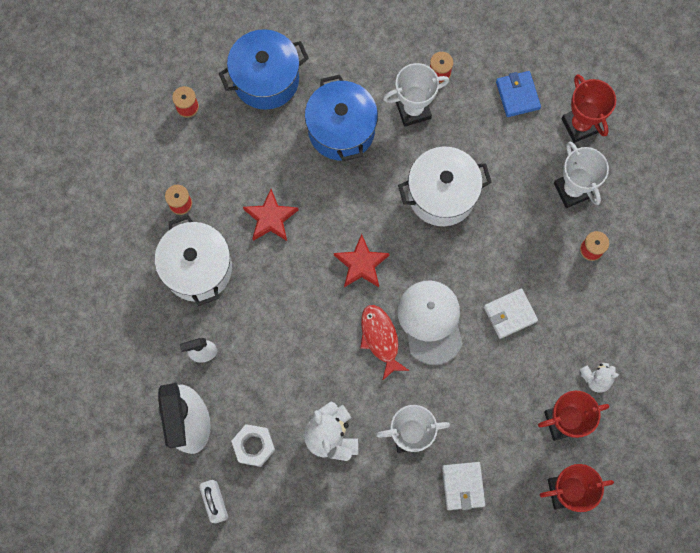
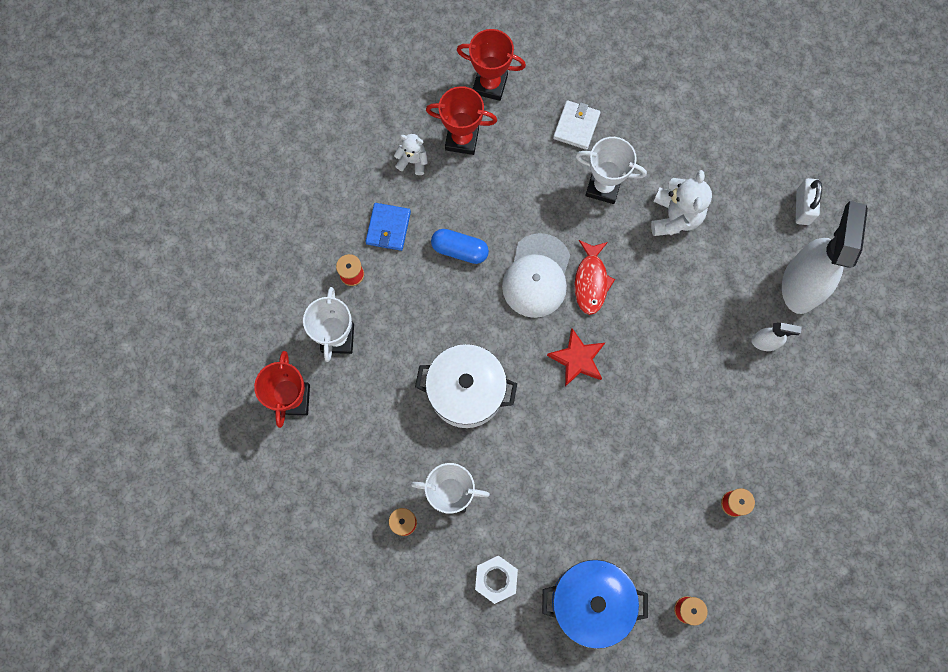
camera: 155 degrees left, 0 degrees up
white pot [155,215,232,306] -> none
white nut [231,424,275,467] -> white nut moved to [475,555,518,604]
red star [243,189,299,241] -> none
blue pot [305,74,378,161] -> none
white wallet [484,288,538,339] -> blue capsule [431,229,489,264]
blue wallet [496,71,541,117] -> blue wallet moved to [365,203,411,251]

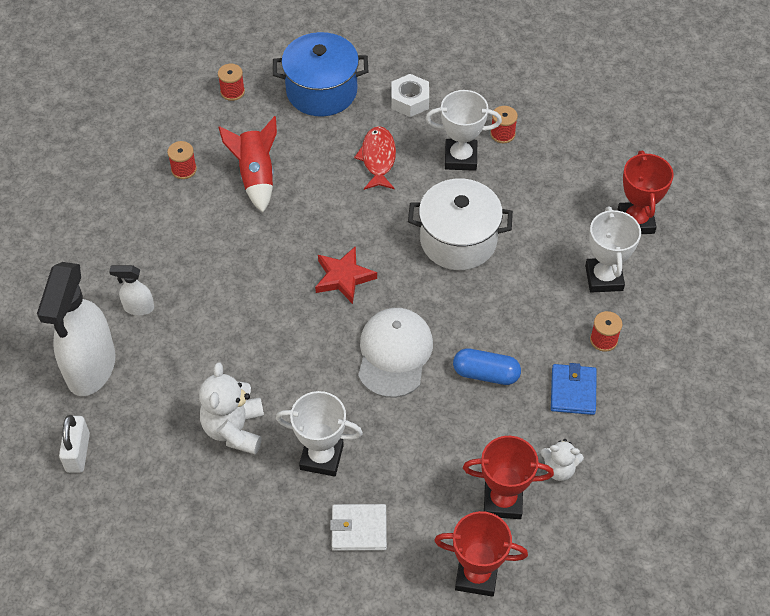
camera: 175 degrees right, 20 degrees down
white wallet [553,100,601,150] -> white wallet turned 75 degrees clockwise [330,504,387,551]
red fish [575,240,615,315] -> red fish moved to [354,126,396,190]
none -> red rocket [218,116,277,212]

